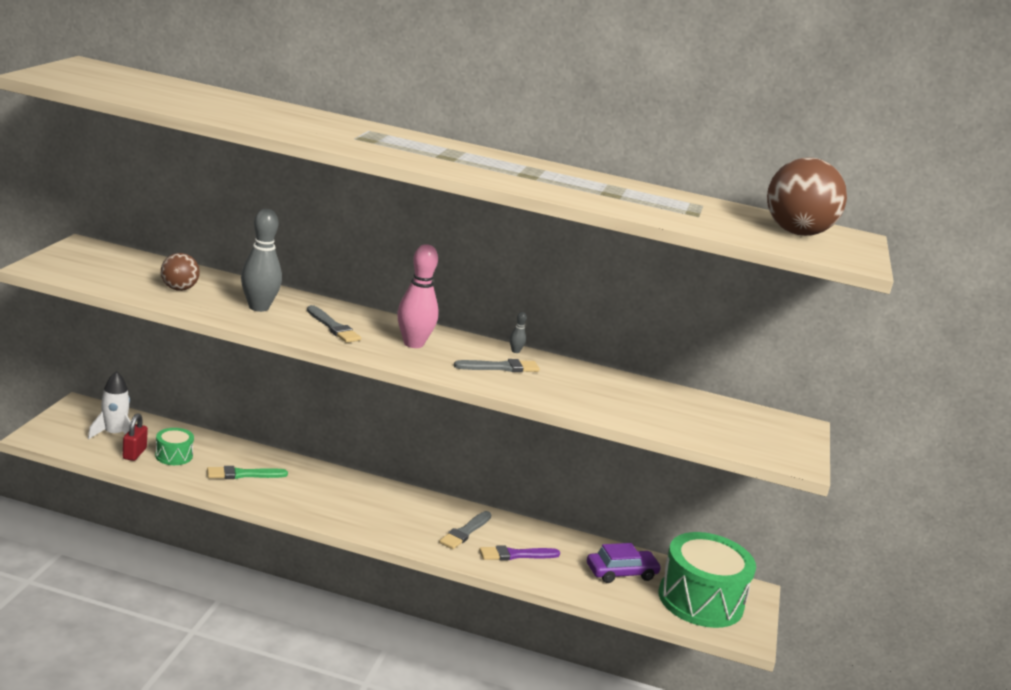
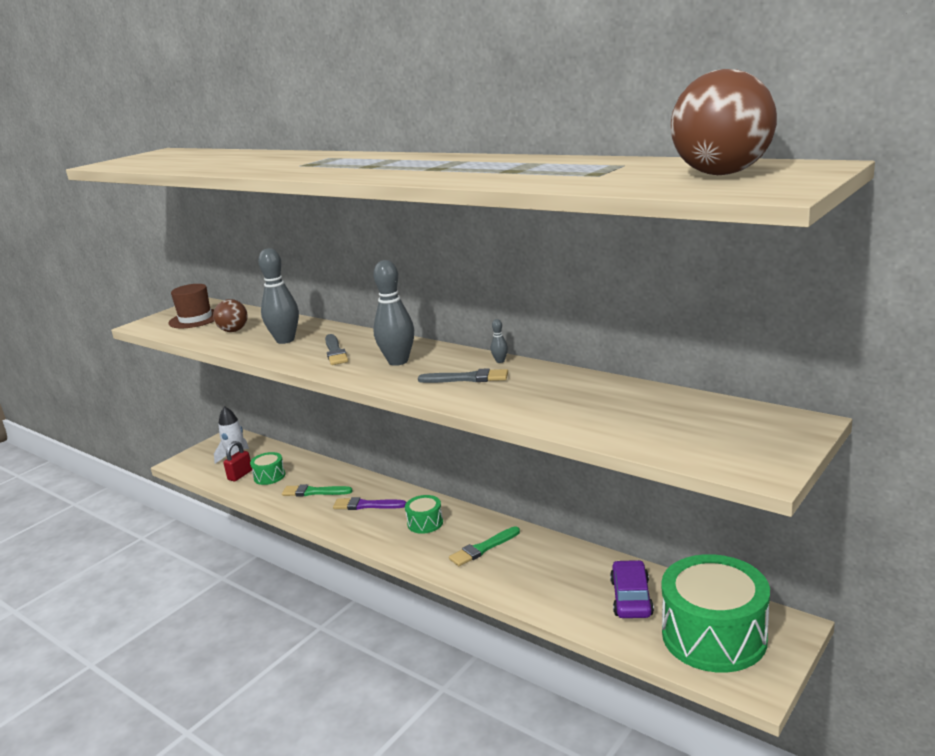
camera: 30 degrees right, 0 degrees up
pink bowling pin [397,244,439,348] -> grey bowling pin [373,260,414,366]
grey brush [439,511,491,549] -> green brush [449,527,520,566]
purple brush [479,546,560,561] -> purple brush moved to [333,497,406,510]
purple car [587,543,662,583] -> purple car turned 90 degrees counterclockwise [610,560,654,618]
none -> brown hat [169,284,214,328]
none -> green drum [405,495,443,534]

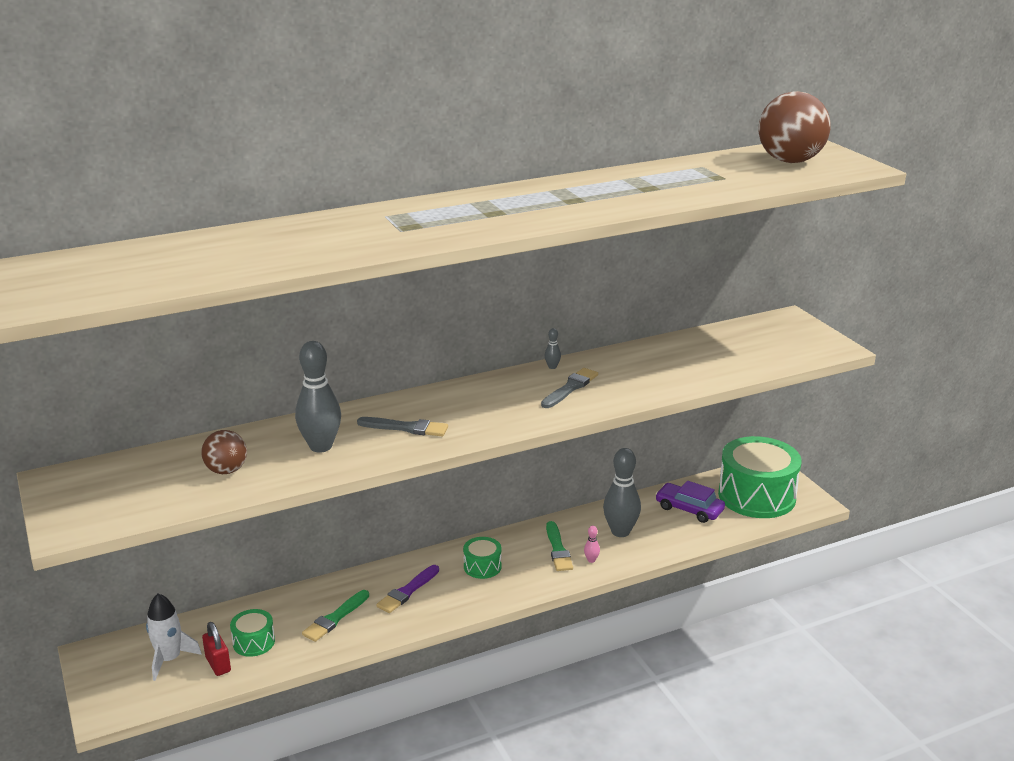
camera: 65 degrees left, 5 degrees up
brown hat [169,284,214,328] -> none
grey bowling pin [373,260,414,366] -> grey bowling pin moved to [603,448,641,537]
none -> pink bowling pin [584,526,600,563]

